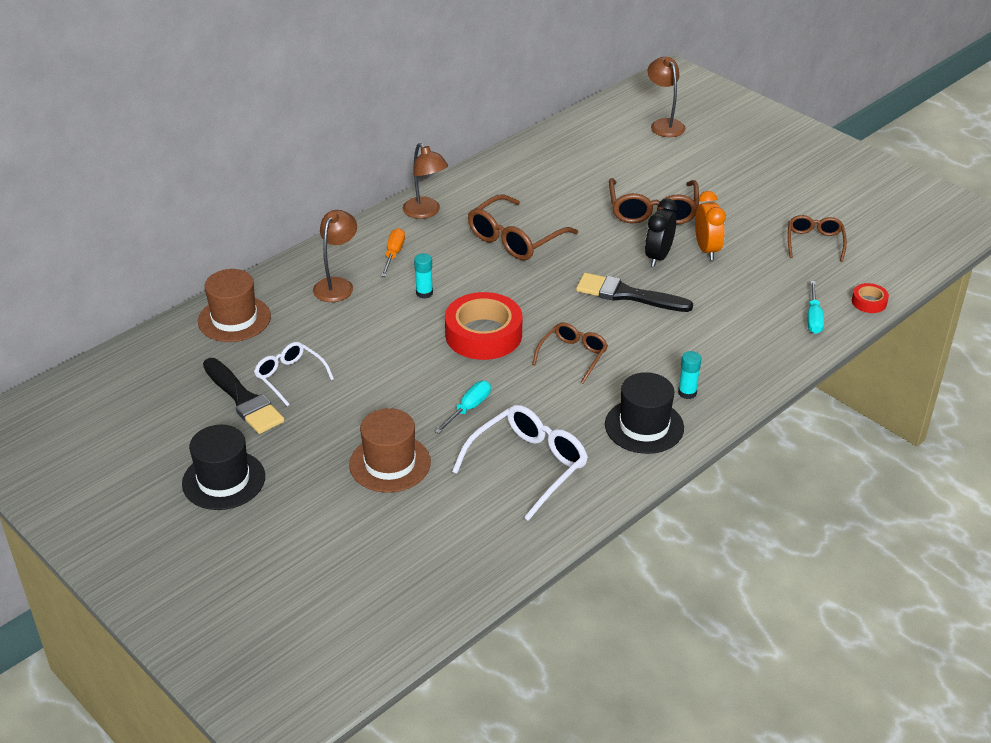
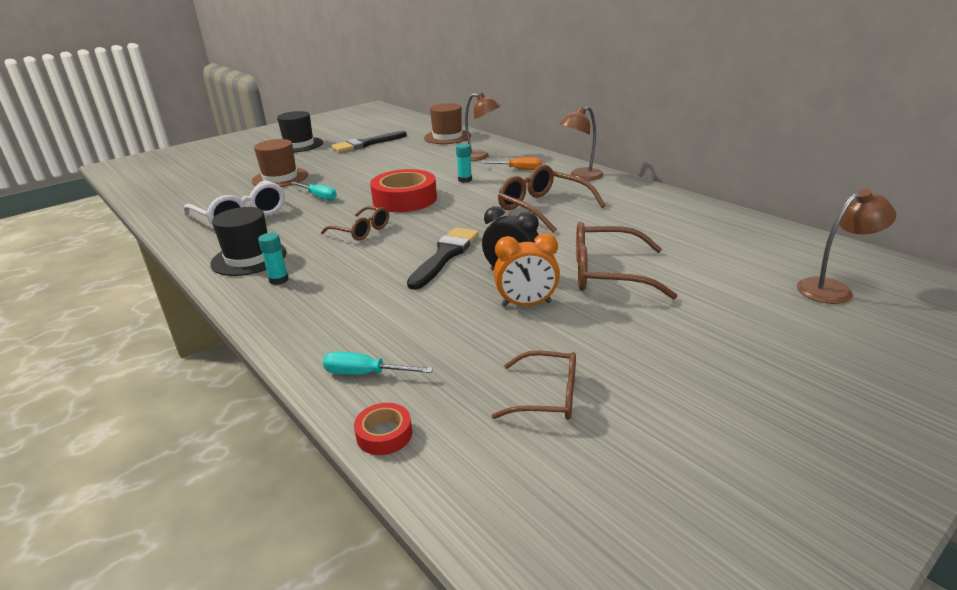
camera: 95 degrees right, 10 degrees down
white glasses [254,342,334,406] -> none

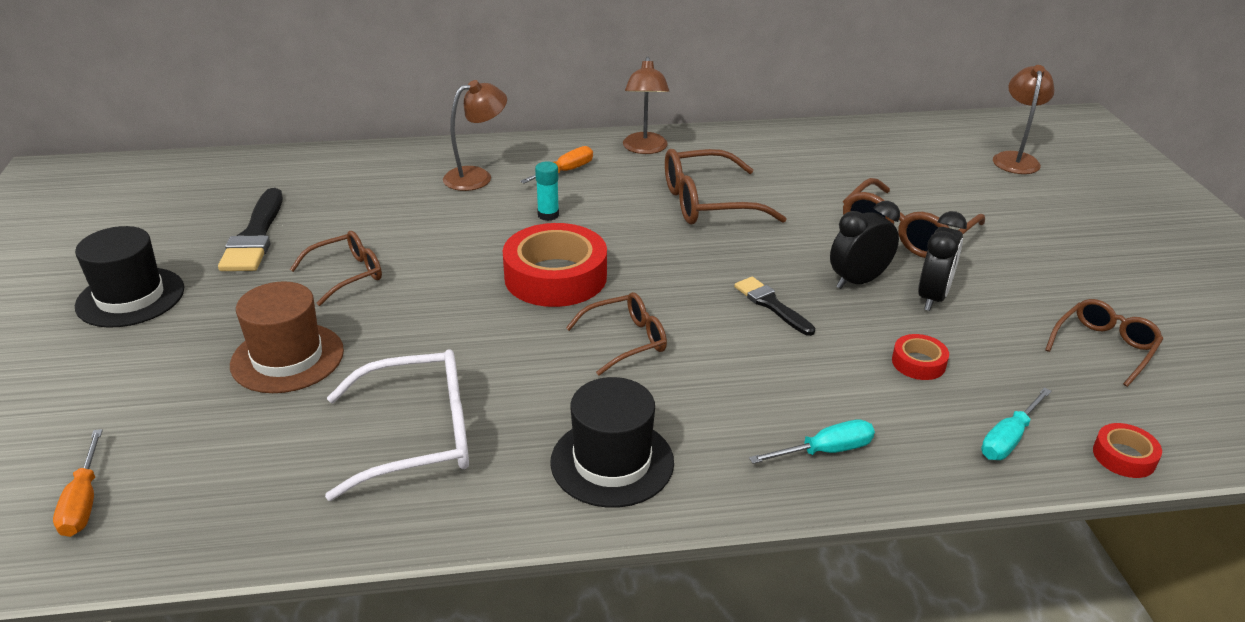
camera: 60 degrees left, 5 degrees up
turquoise glue stick [258,233,289,285] -> none
turquoise screwdriver [291,182,337,201] -> turquoise screwdriver moved to [749,420,875,464]
black brush [407,227,479,290] -> black brush [734,277,815,336], size x0.63
brown hat [424,103,471,144] -> none
orange clock [494,233,560,307] -> black clock [918,211,967,311]
none -> orange screwdriver [53,429,103,537]
none -> brown glasses [290,231,382,306]
none -> red tape [892,334,949,380]

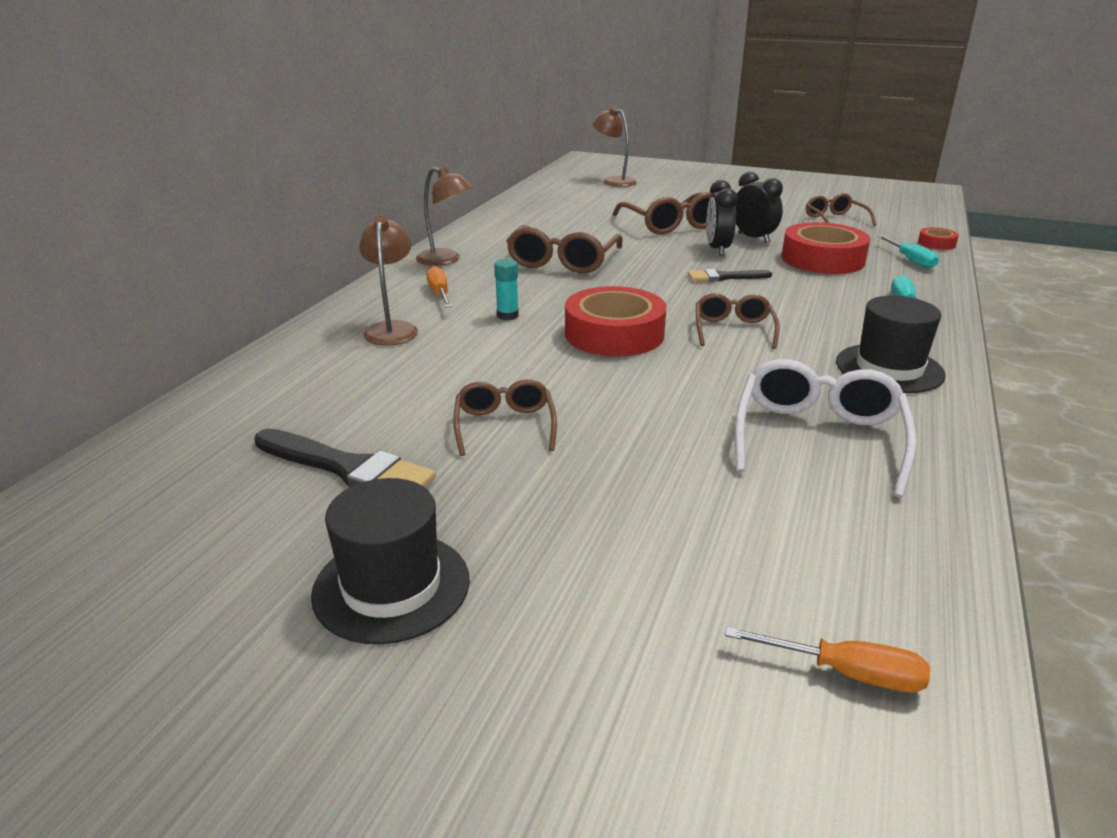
camera: 60 degrees left, 5 degrees down
brown hat [230,281,344,393] -> none
red tape [892,334,949,380] -> red tape [782,222,870,274], size x2.16

